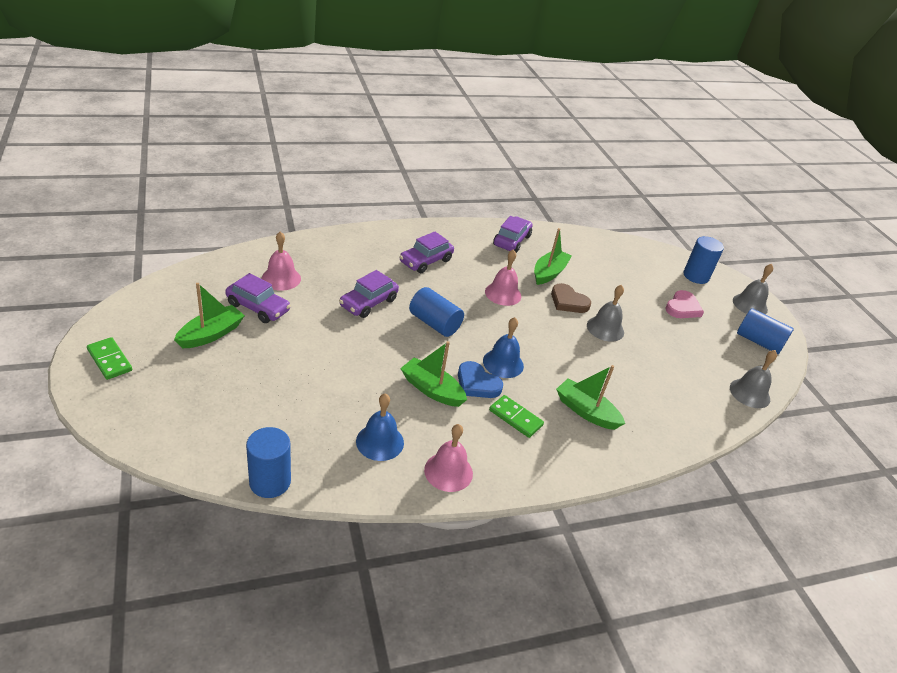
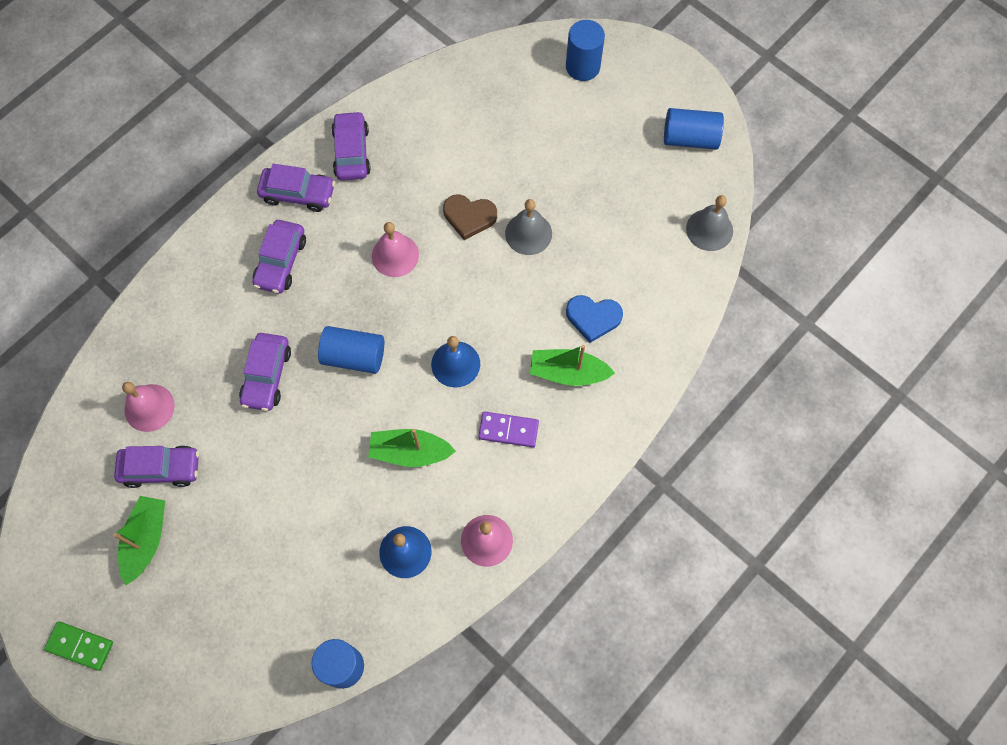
camera: 25 degrees left, 30 degrees up
blue heart [458,361,503,398] -> blue heart moved to [566,295,623,343]
green domino [489,395,544,438] -> purple domino [478,411,539,447]
green boat [534,228,572,285] -> none
pink heart [665,290,704,318] -> none
grey bell [733,264,773,314] -> none
none -> purple car [257,164,335,212]

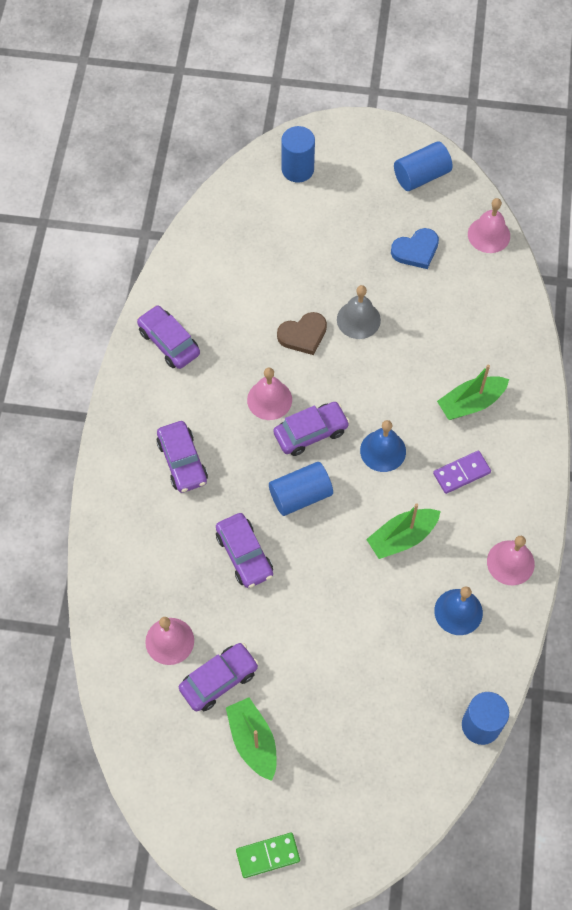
camera: 35 degrees left, 5 degrees down
purple car [257,164,335,212] -> purple car moved to [273,402,350,456]
blue heart [566,295,623,343] -> blue heart moved to [391,228,439,269]
grey bell [686,195,733,251] -> pink bell [468,198,510,253]

